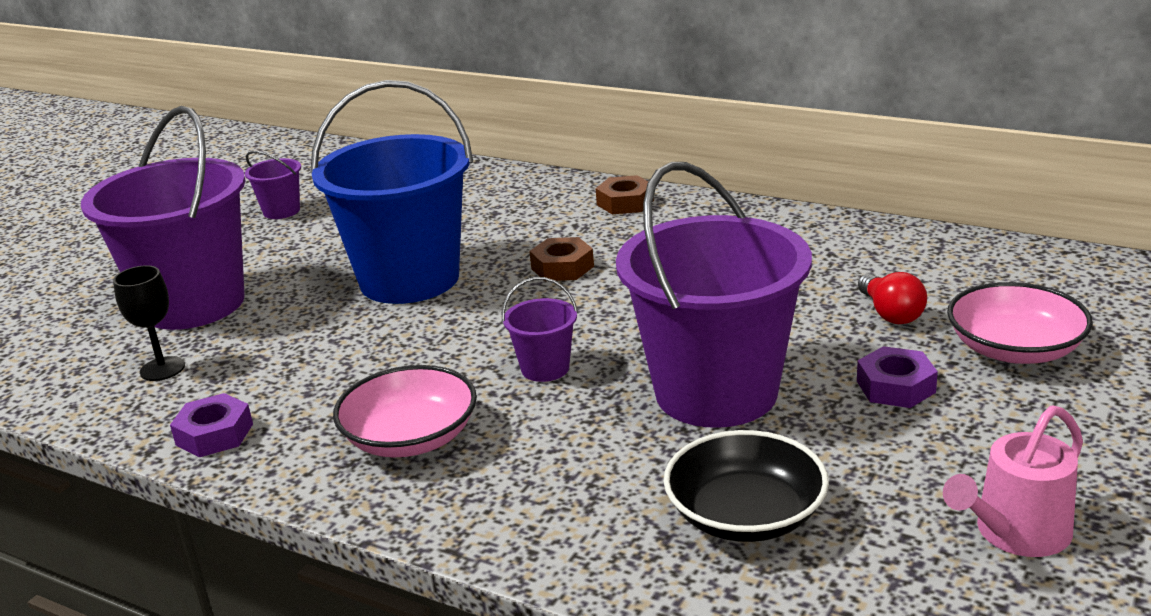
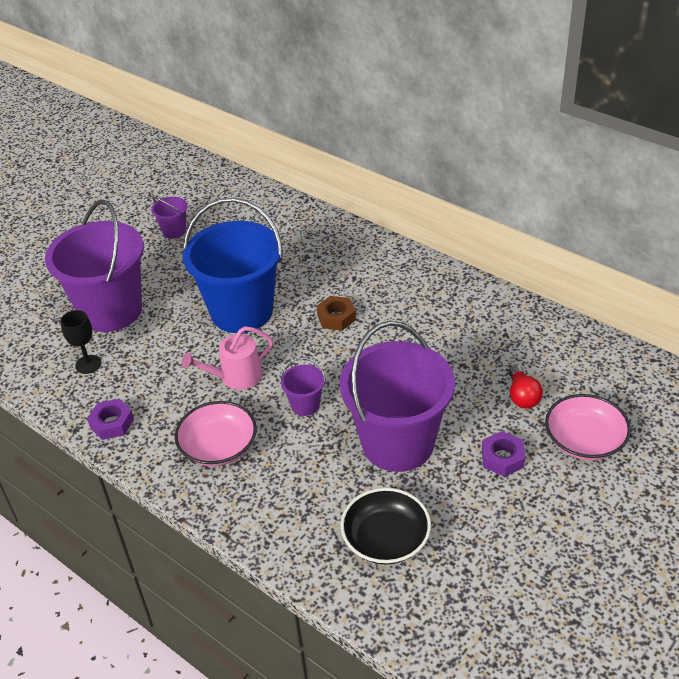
camera: 10 degrees right, 15 degrees up
brown nut [596,175,654,214] -> none
pink watering can [943,405,1083,557] -> pink watering can moved to [182,326,273,390]

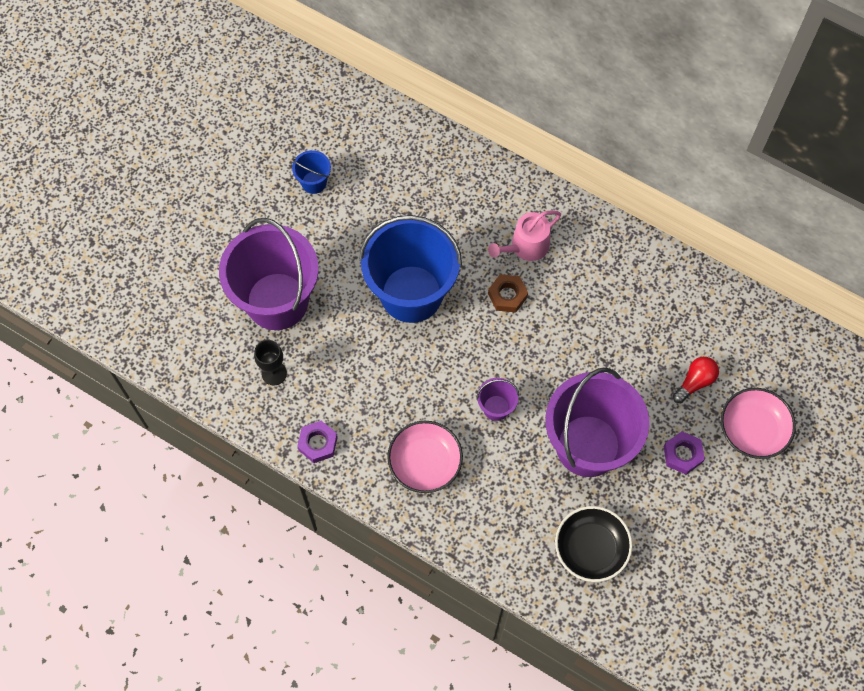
camera: 10 degrees left, 25 degrees up
purple bucket [151,197,188,239] -> blue bucket [292,150,331,194]
pink watering can [182,326,273,390] -> pink watering can moved to [488,210,561,261]
red light bulb [509,365,543,409] -> red light bulb turned 120 degrees counterclockwise [673,357,719,403]

